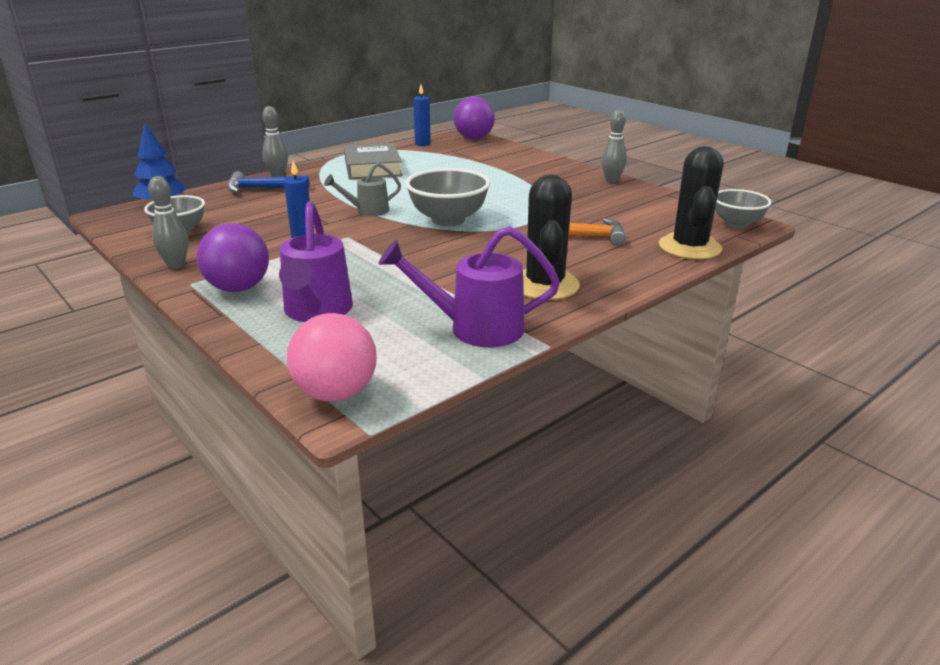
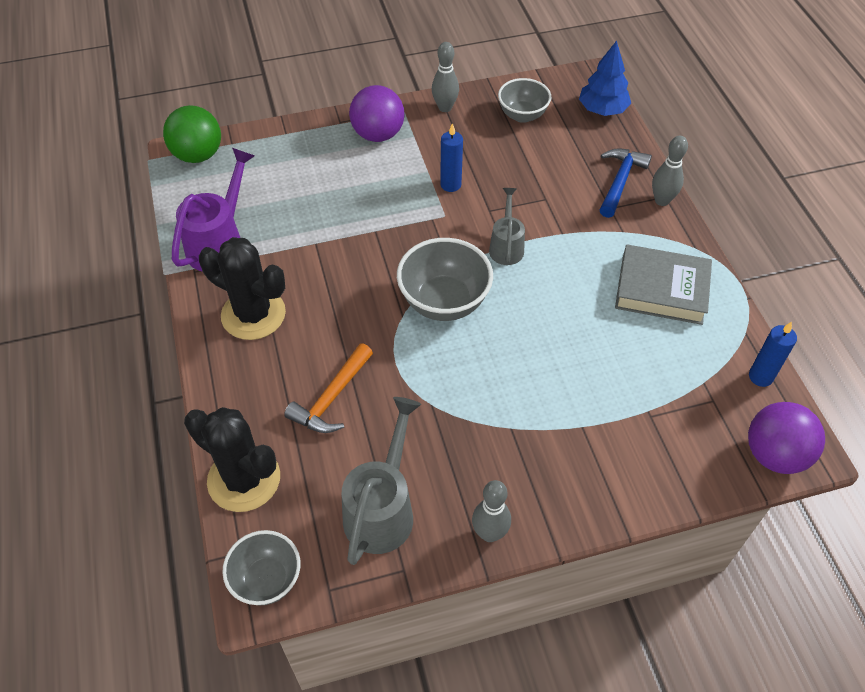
camera: 115 degrees right, 25 degrees up
purple watering can [279,202,353,322] -> none
pink ball [287,313,377,402] -> green ball [163,105,221,163]
none -> grey watering can [342,397,421,565]

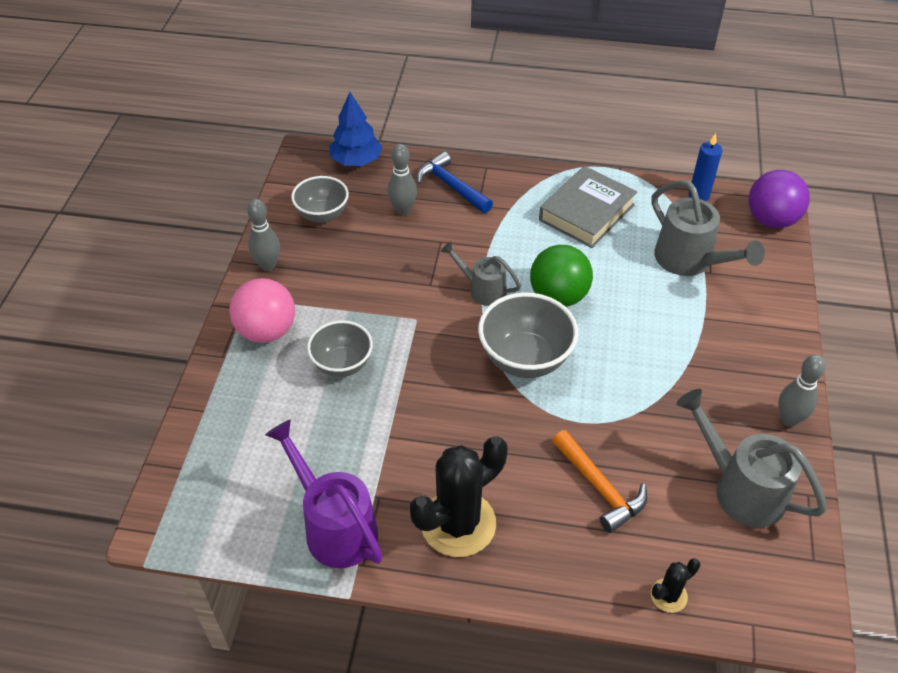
camera: 65 degrees left, 5 degrees down
green ball [163,105,221,163] -> green ball moved to [530,245,593,307]
black cactus [184,407,280,512] -> black cactus [651,558,700,613], size x0.46
grey bowl [222,530,301,605] -> grey bowl moved to [307,320,373,377]
purple ball [349,85,404,142] -> pink ball [229,278,295,343]
blue candle [440,123,463,192] -> none
grey bowling pin [652,136,688,206] -> grey bowling pin moved to [387,144,417,215]
none -> grey watering can [652,180,765,276]

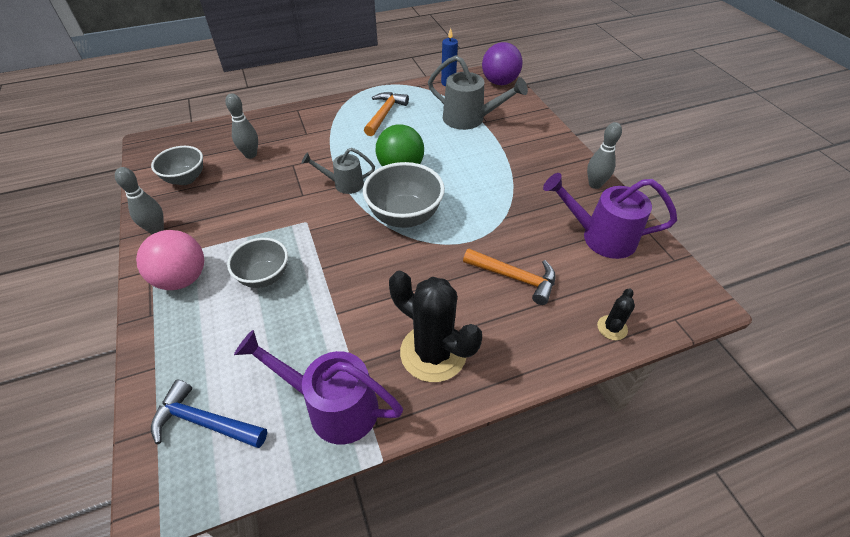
camera: 30 degrees left, 0 degrees up
blue tree [329,92,382,166] -> none
black cactus [410,436,508,557] -> black cactus turned 75 degrees counterclockwise [389,271,482,382]
blue hammer [416,152,493,213] -> blue hammer moved to [151,380,267,448]
grey book [539,166,637,248] -> orange hammer [364,92,409,136]
grey watering can [676,389,827,528] -> purple watering can [543,173,677,259]

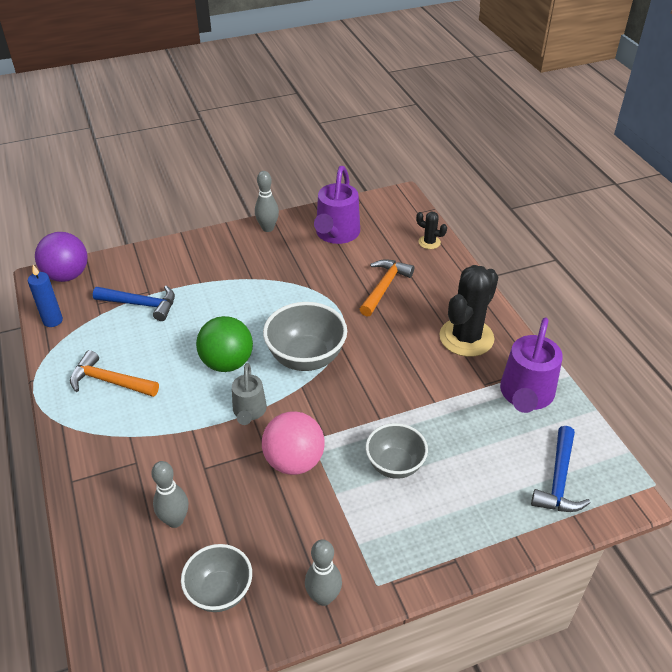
camera: 90 degrees left, 5 degrees down
pink ball [136,230,204,290] -> pink ball moved to [262,411,325,475]
grey watering can [428,55,528,130] -> blue hammer [93,285,175,321]

